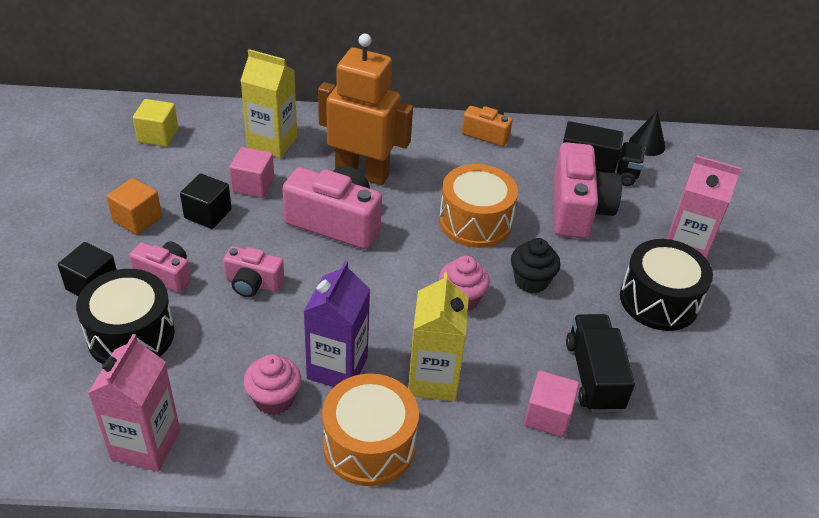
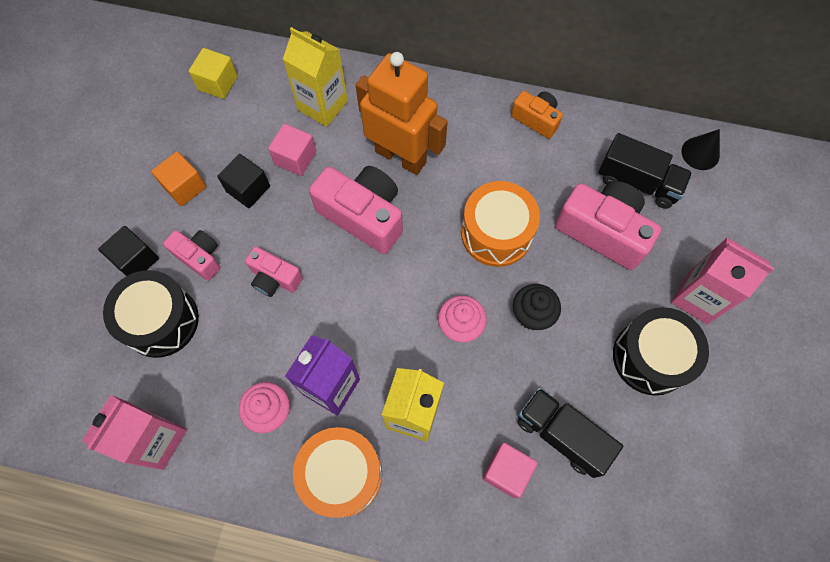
camera: 15 degrees right, 25 degrees up
pink camera [553,142,622,238] -> pink camera turned 75 degrees counterclockwise [555,181,661,270]
black truck [566,314,635,413] -> black truck turned 60 degrees counterclockwise [517,388,623,478]

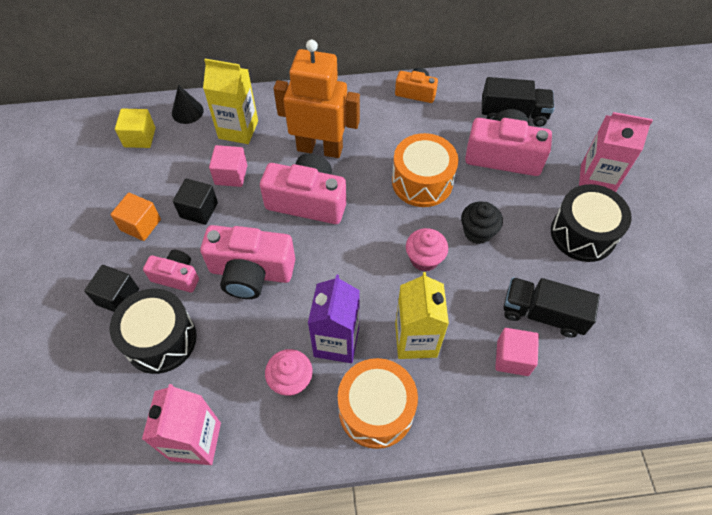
camera: 20 degrees left, 10 degrees down
pink camera [245,247,303,297] -> pink camera [200,225,295,299], size x1.77
black cone [681,129,720,170] -> black cone moved to [172,85,204,124]

